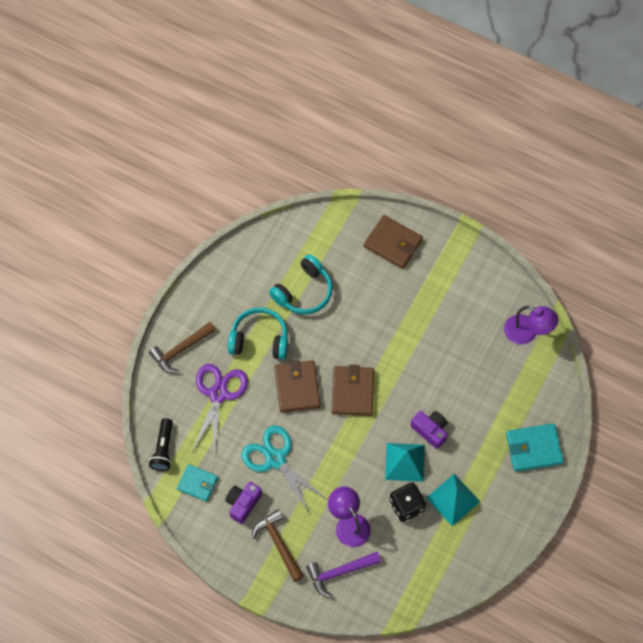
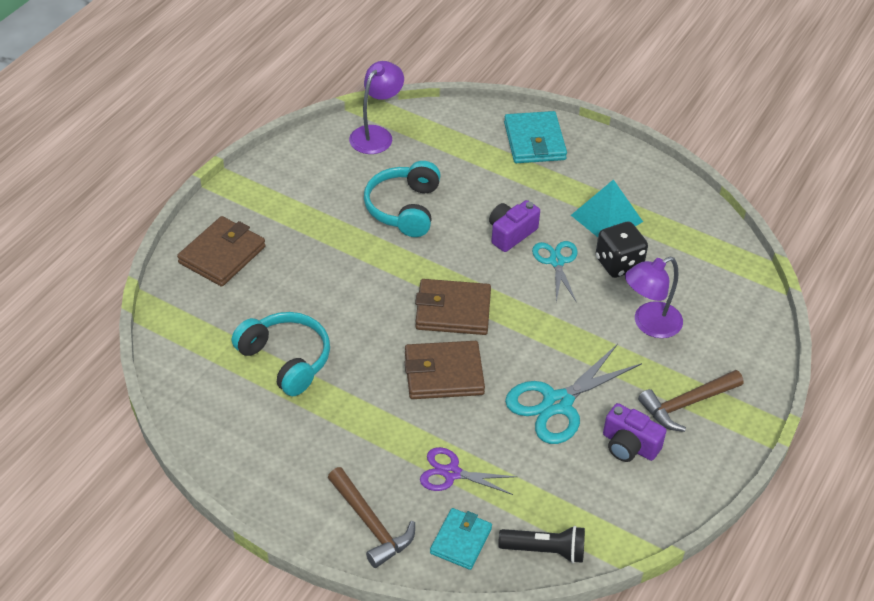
camera: 90 degrees left, 20 degrees down
turquoise wallet [177,464,218,502] -> turquoise wallet moved to [430,508,492,570]
purple scissors [192,364,248,455] -> purple scissors [420,447,517,495], size x0.62
turquoise headphones [228,307,288,360] -> turquoise headphones moved to [364,161,441,237]
purple hammer [306,552,381,598] -> none
turquoise pyramid [385,443,425,482] -> turquoise scissors [532,241,578,302]

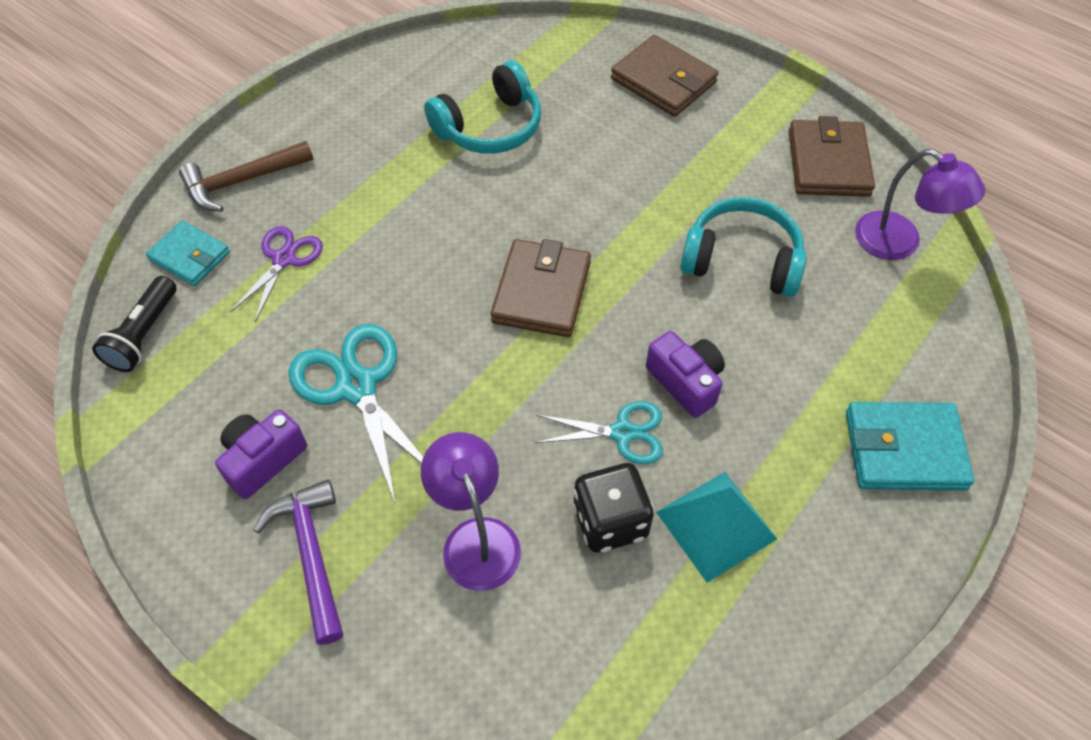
camera: 100 degrees right, 10 degrees up
brown wallet [404,341,485,399] -> brown wallet moved to [788,116,875,197]
brown hammer [638,370,743,432] -> purple hammer [254,479,343,645]

